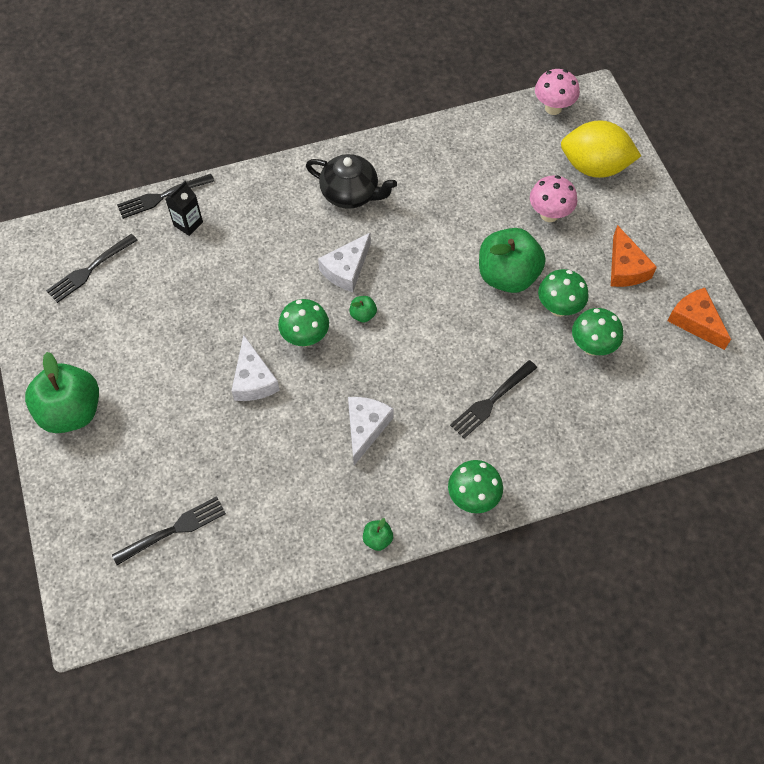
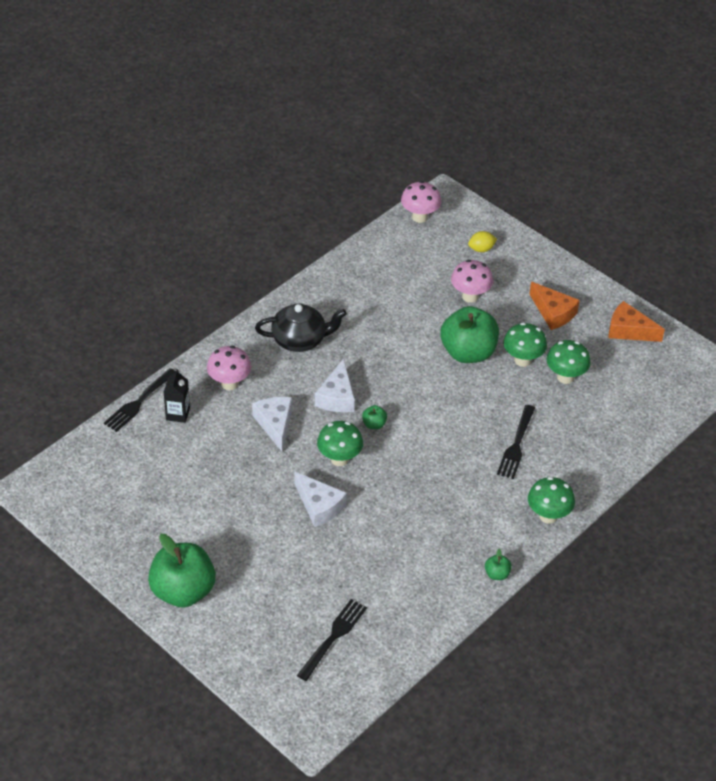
camera: 30 degrees left, 15 degrees down
black fork [46,234,138,303] -> none
white cheese [348,397,394,465] -> white cheese moved to [252,397,292,451]
yellow lemon [561,120,641,178] -> yellow lemon [468,231,497,252], size x0.43
none -> pink mushroom [207,346,251,390]

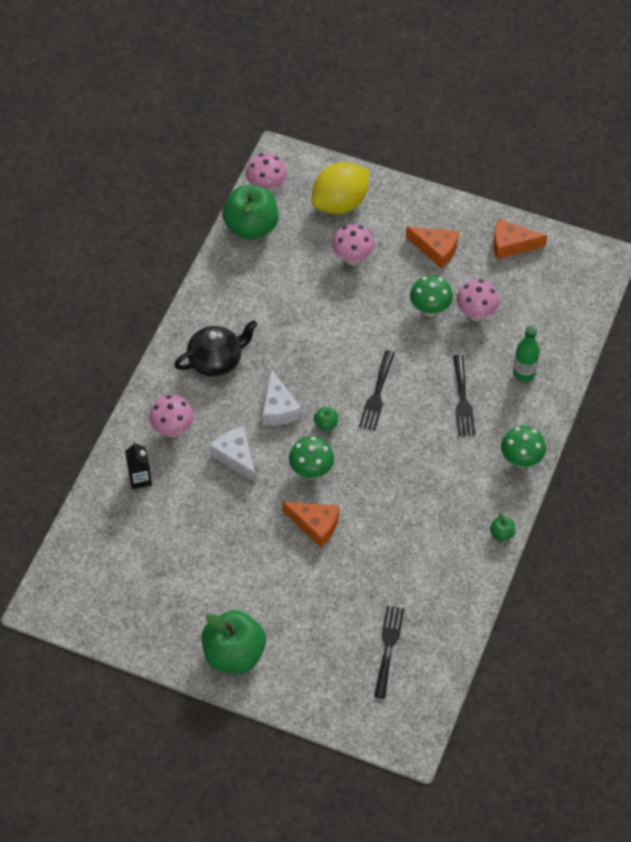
camera: 20 degrees left, 10 degrees up
black fork [104,368,176,432] -> black fork moved to [359,350,395,430]
white cheese [294,471,347,527] -> orange cheese [282,501,339,547]
green apple [440,306,499,363] -> green apple moved to [222,185,279,240]
yellow lemon [468,231,497,252] -> yellow lemon [311,162,370,214], size x2.31
green mushroom [546,340,591,384] -> pink mushroom [456,279,499,321]
none -> green bottle [513,326,540,382]

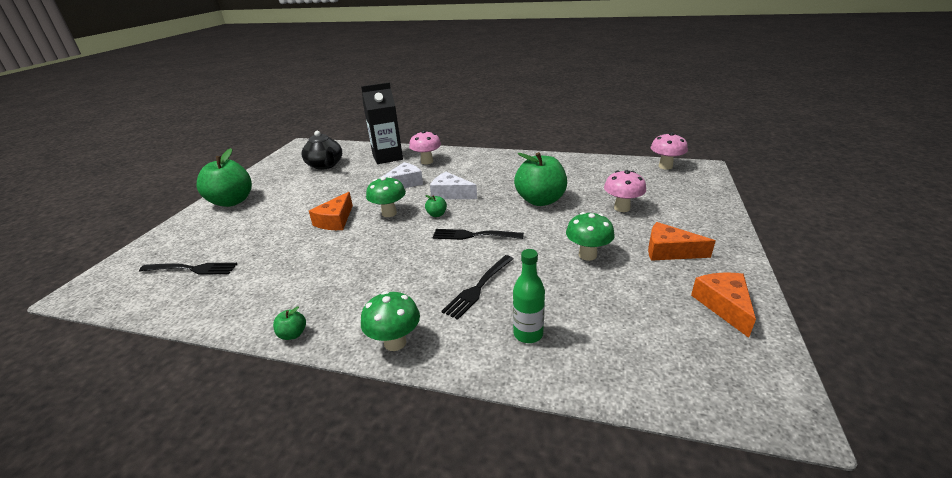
camera: 85 degrees right, 25 degrees down
black carton [125,441,152,489] -> black carton [361,82,403,164], size x1.90
black teapot [174,320,258,377] -> black teapot moved to [301,131,342,170]
green apple [222,185,279,240] -> green apple moved to [514,152,567,206]
white cheese [262,369,302,425] -> white cheese turned 45 degrees clockwise [430,172,477,199]
yellow lemon [311,162,370,214] -> none
orange cheese [406,226,459,269] -> orange cheese turned 90 degrees clockwise [648,222,715,261]
black fork [453,355,475,436] -> black fork turned 45 degrees counterclockwise [441,255,513,320]
pink mushroom [456,279,499,321] -> none

